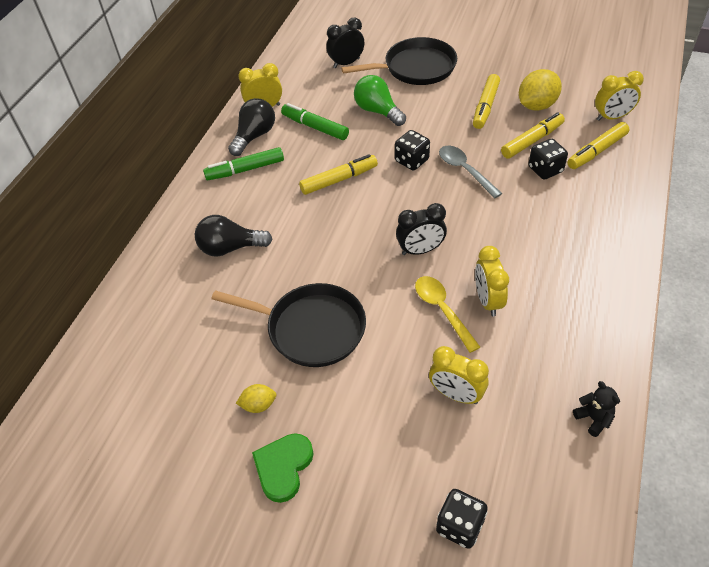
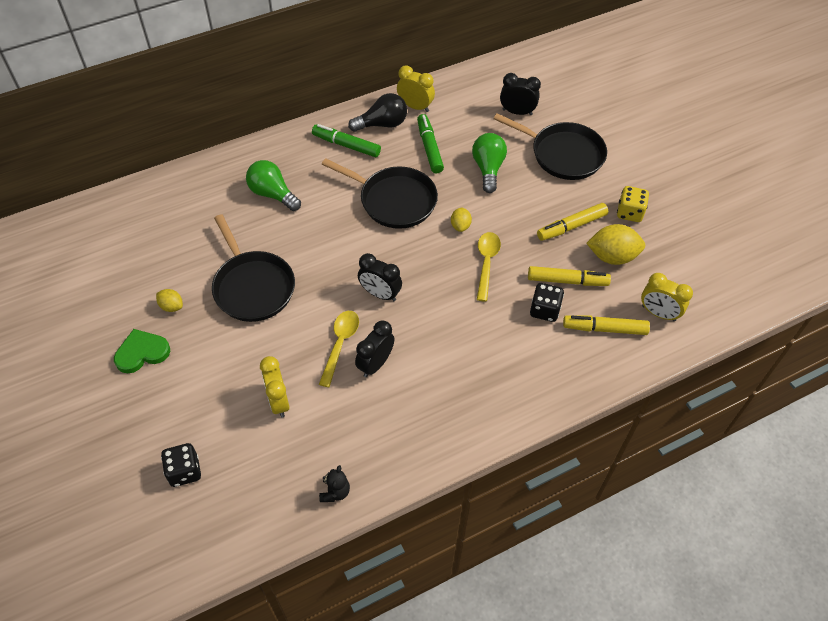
camera: 40 degrees right, 5 degrees up
black light bulb [195,215,273,257] -> green light bulb [246,160,301,211]
yellow marker [299,154,378,195] -> black pan [322,158,438,229]
black dice [395,130,430,170] -> yellow lemon [451,207,472,232]
grey spoon [439,146,502,198] -> yellow spoon [477,232,501,302]
yellow clock [475,246,509,316] -> black clock [355,321,394,377]
none -> yellow dice [617,186,649,222]

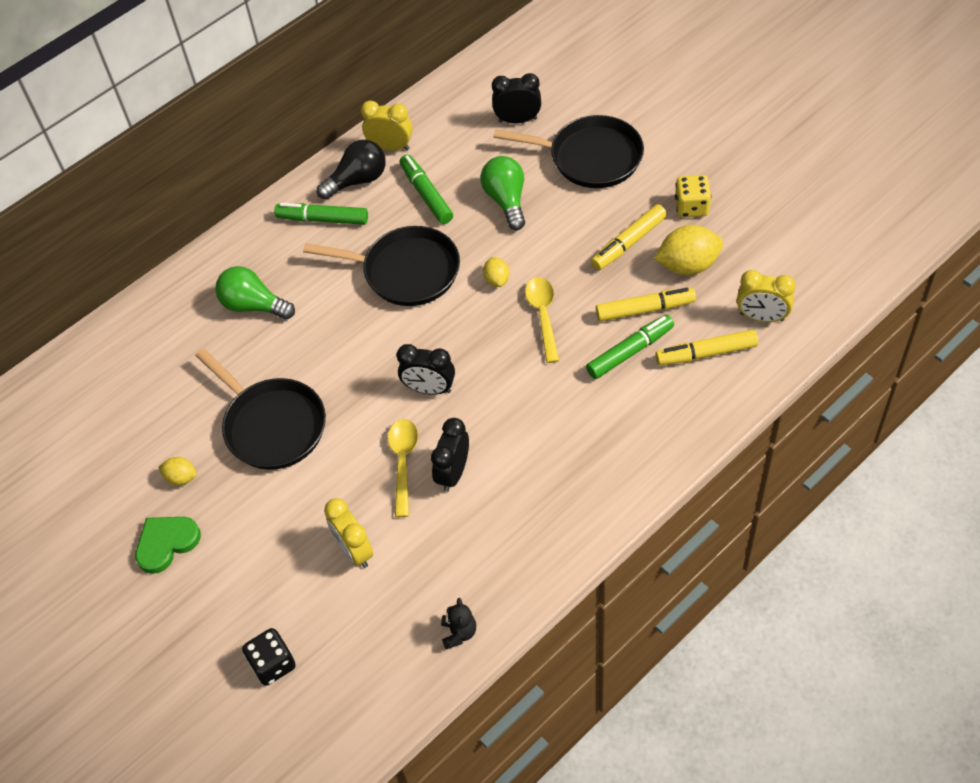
camera: 10 degrees left, 0 degrees up
black dice [530,283,564,322] -> green marker [586,315,674,379]

